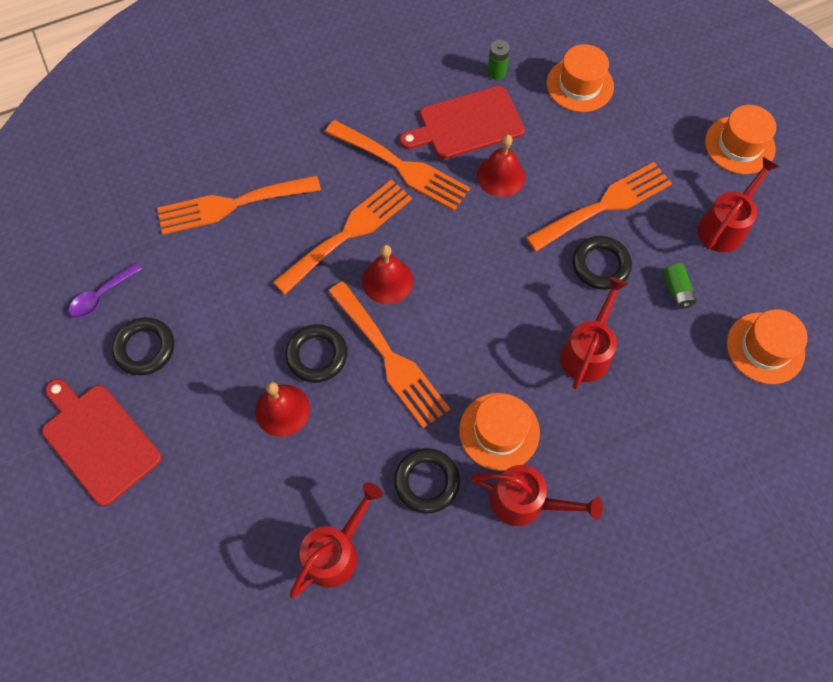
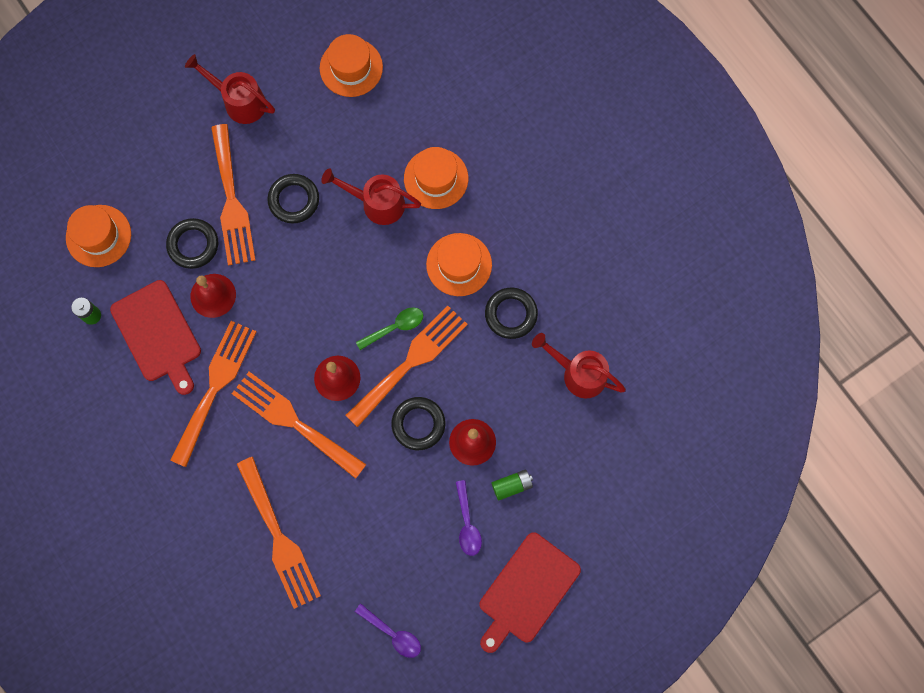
camera: 100 degrees left, 10 degrees up
black ring [112,317,174,375] -> black ring moved to [166,218,218,269]
red watering can [471,465,603,526] -> none
orange fork [526,162,672,252] -> orange fork turned 150 degrees counterclockwise [211,124,256,266]
green battery [663,263,697,309] -> green battery moved to [492,469,533,501]
orange hat [705,105,776,174] -> orange hat moved to [404,147,468,209]
none -> green spoon [356,307,423,350]
none -> purple spoon [456,480,482,556]

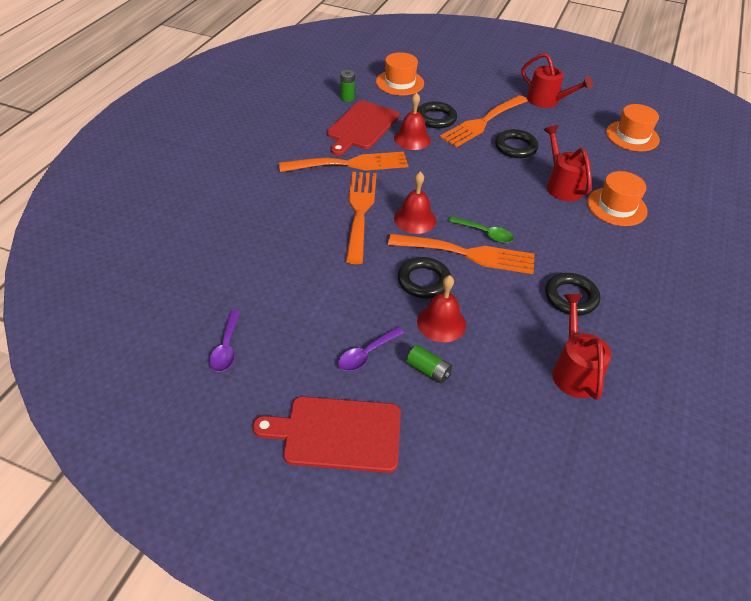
camera: 55 degrees right, 30 degrees down
red watering can [185,54,275,124] -> red watering can turned 135 degrees clockwise [521,53,593,108]
orange fork [237,457,321,609] -> none
orange hat [426,233,492,296] -> none

